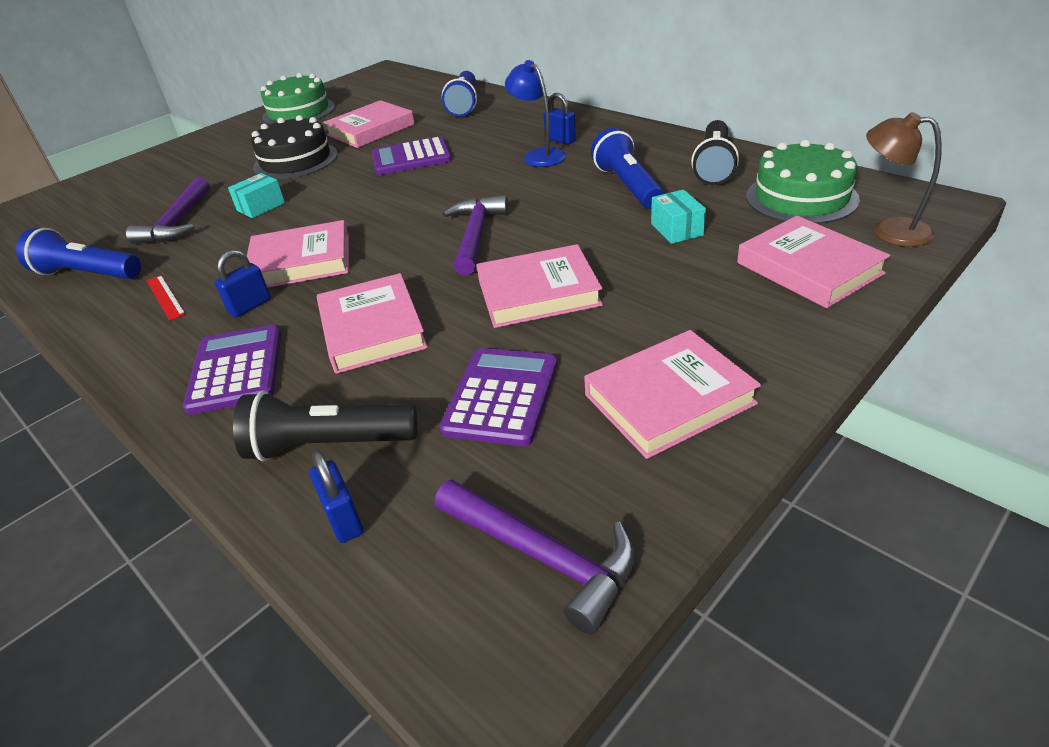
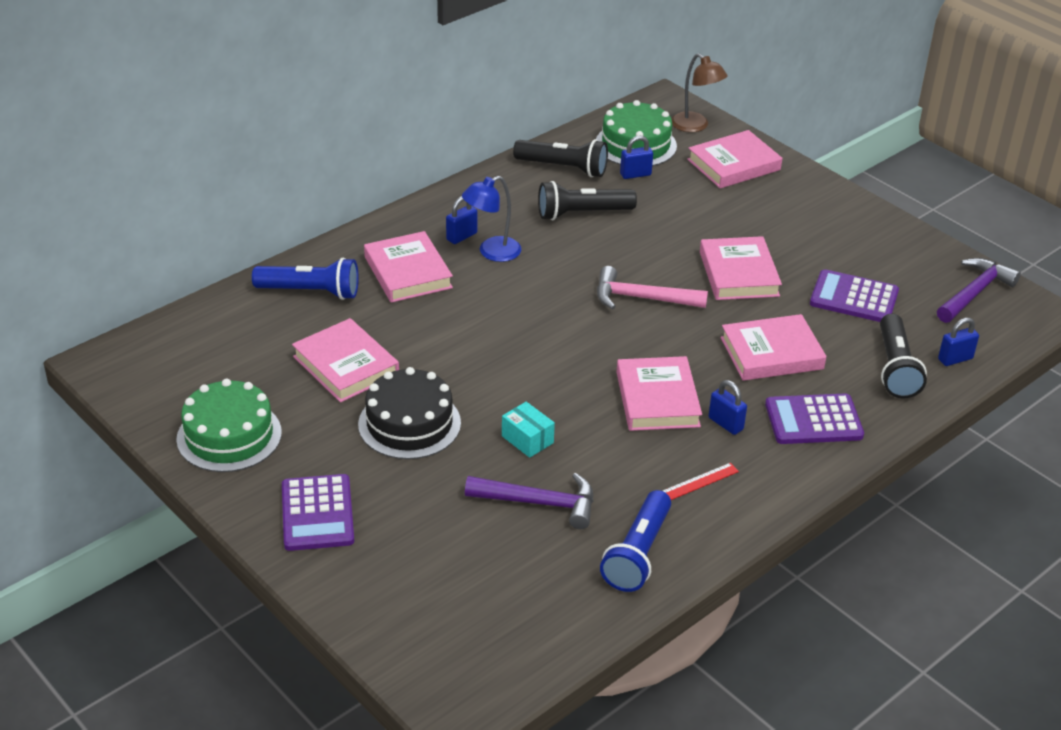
camera: 90 degrees left, 0 degrees up
purple calculator [372,136,452,175] -> purple calculator moved to [282,474,354,551]
purple hammer [443,195,508,275] -> pink hammer [597,266,708,309]
pink book [584,330,761,459] -> pink book moved to [364,231,453,303]
blue flashlight [591,128,664,209] -> black flashlight [538,181,637,220]
turquoise box [651,189,706,244] -> none
brown lamp [866,112,942,247] -> brown lamp turned 75 degrees counterclockwise [671,53,728,132]
none -> blue padlock [620,136,653,179]

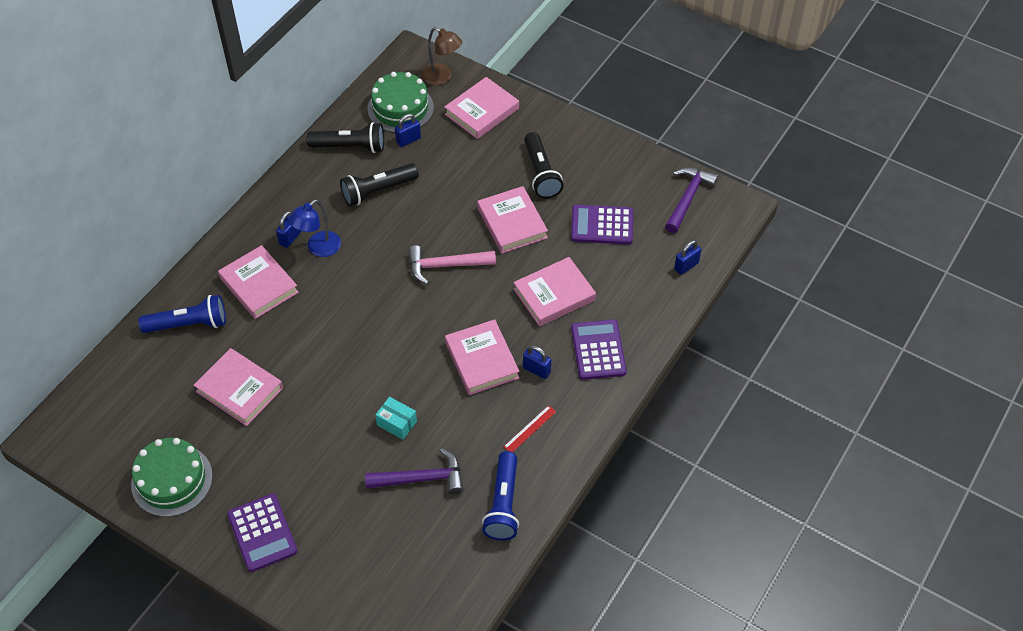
camera: 15 degrees left, 15 degrees up
black cake [358,367,461,459] -> none
purple calculator [765,393,864,444] -> purple calculator turned 105 degrees clockwise [571,319,627,380]
black flashlight [880,314,927,398] -> black flashlight moved to [524,132,563,199]

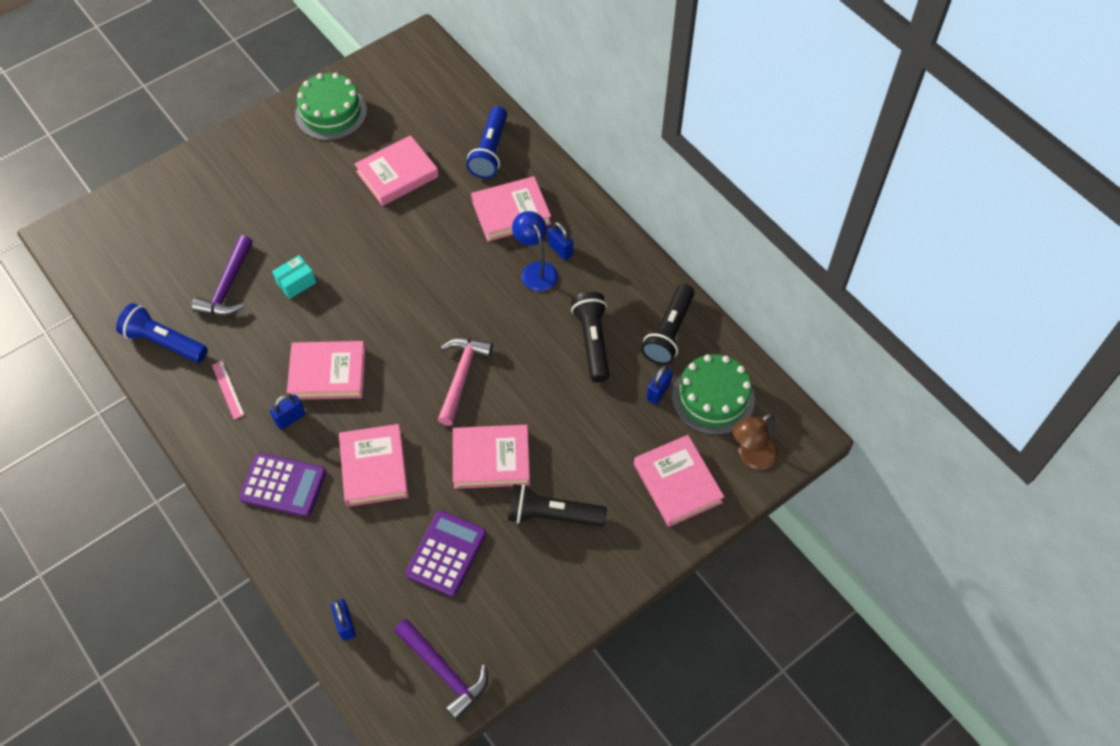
camera: 110 degrees right, 5 degrees up
purple calculator [227,494,298,572] -> none
blue padlock [395,114,421,147] -> blue padlock turned 45 degrees clockwise [647,365,673,404]
red ruler [504,405,556,452] -> pink ruler [212,361,245,419]

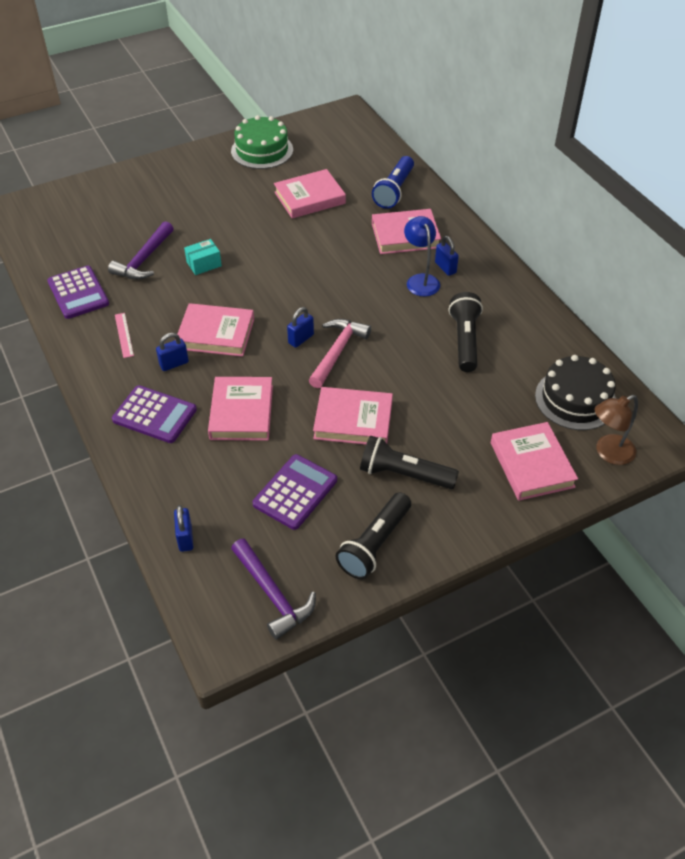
camera: 10 degrees right, 10 degrees down
blue flashlight [116,303,208,363] -> purple calculator [47,266,109,319]
black flashlight [641,284,694,365] -> black flashlight moved to [336,492,411,580]
blue padlock [647,365,673,404] -> blue padlock moved to [287,307,314,348]
green cake [672,354,755,435] -> black cake [535,355,616,430]

